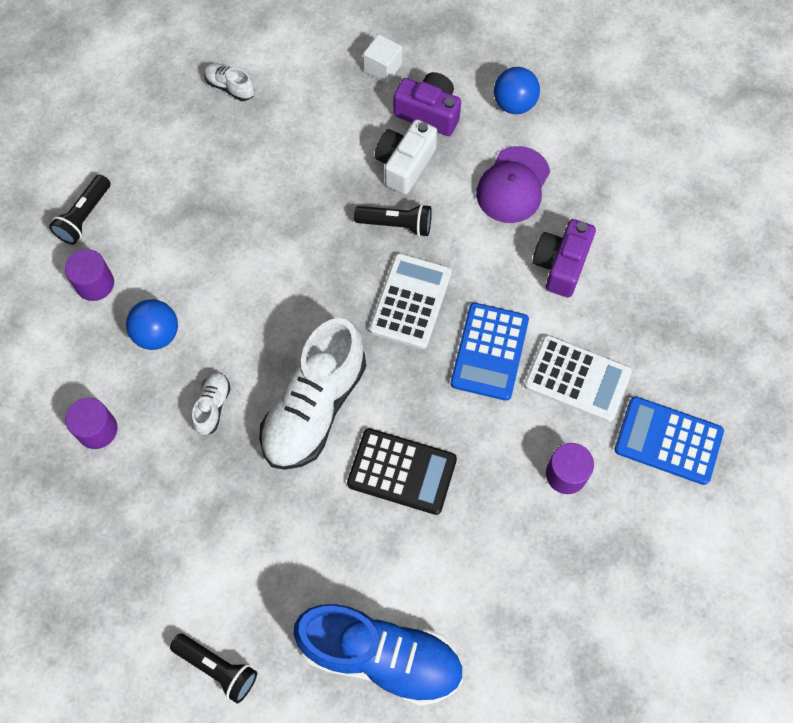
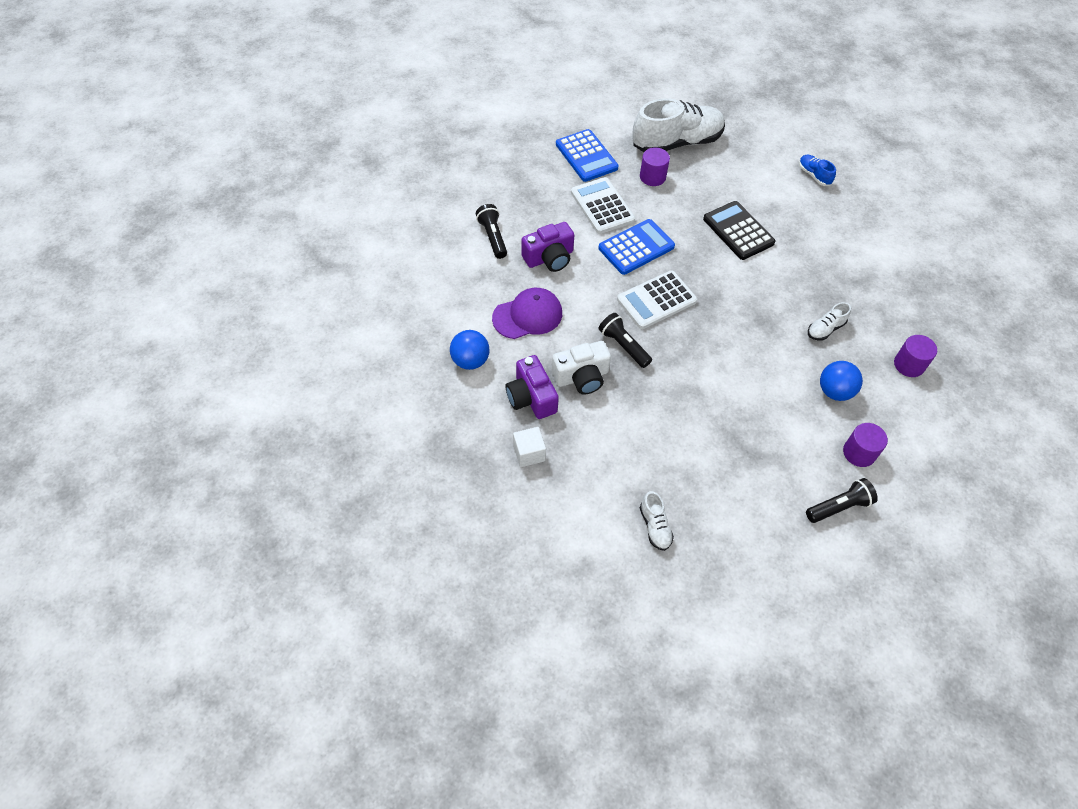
camera: 140 degrees left, 10 degrees down
black flashlight [170,634,257,703] -> black flashlight moved to [476,204,507,259]
white shoe [259,318,366,470] -> white shoe moved to [632,99,725,152]
blue shoe [293,604,463,706] -> blue shoe [799,154,836,186], size x0.43

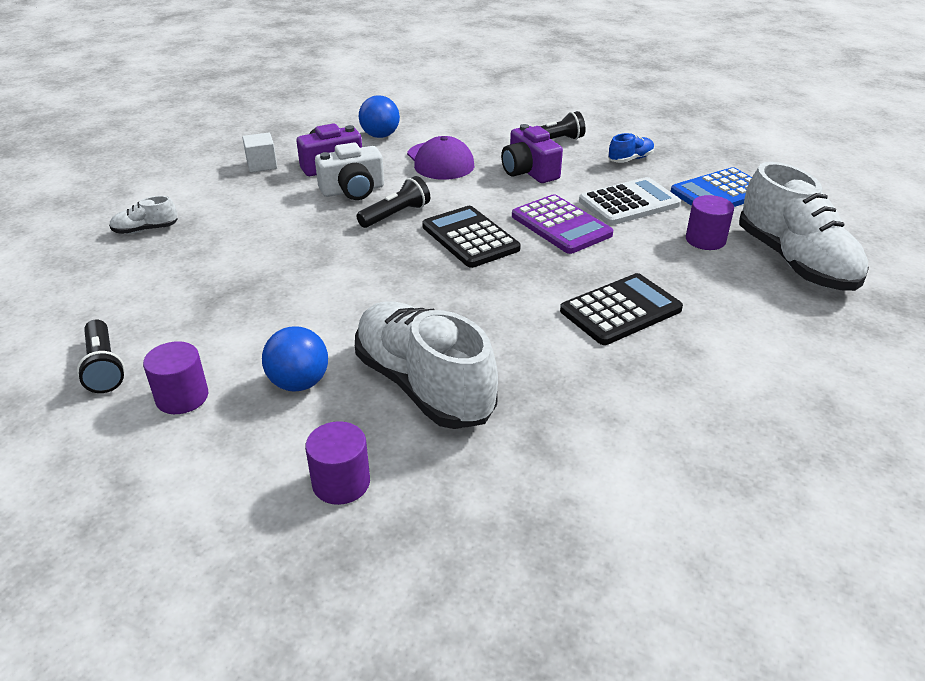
camera: 90 degrees right, 20 degrees down
white camera [552,341,611,395] -> white camera turned 90 degrees counterclockwise [315,142,384,200]
blue calculator [598,219,675,275] -> purple calculator [512,194,613,254]
white calculator [617,270,697,329] -> black calculator [422,206,521,268]
blue shoe [799,154,836,186] -> blue shoe moved to [608,133,654,163]
white shoe [808,302,851,341] -> white shoe [355,301,498,429], size x2.30

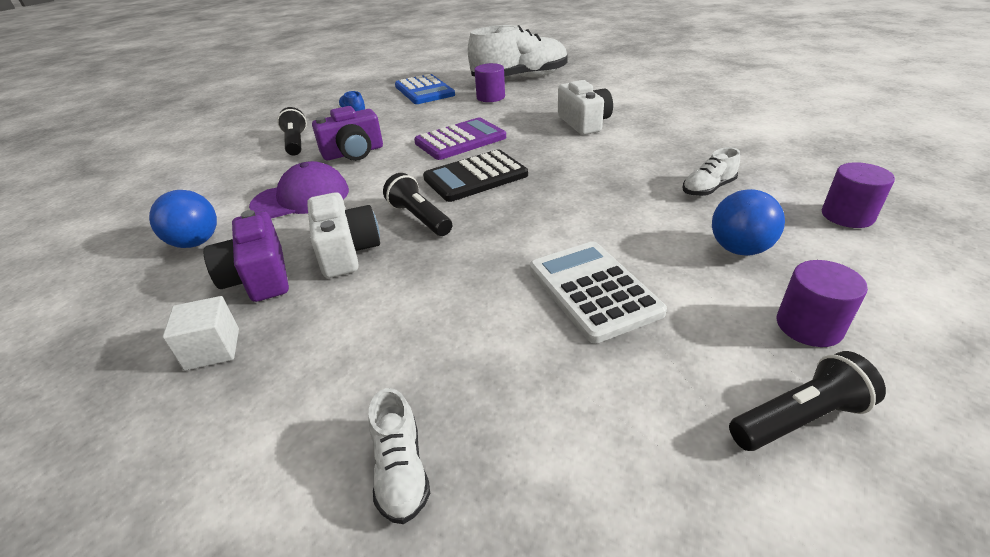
camera: 85 degrees left, 0 degrees up
white shoe [355,301,498,429] -> white shoe [682,147,740,196], size x0.43
black calculator [560,273,683,345] -> white camera [558,80,613,135]
white calculator [579,177,681,225] -> white calculator moved to [530,241,667,343]

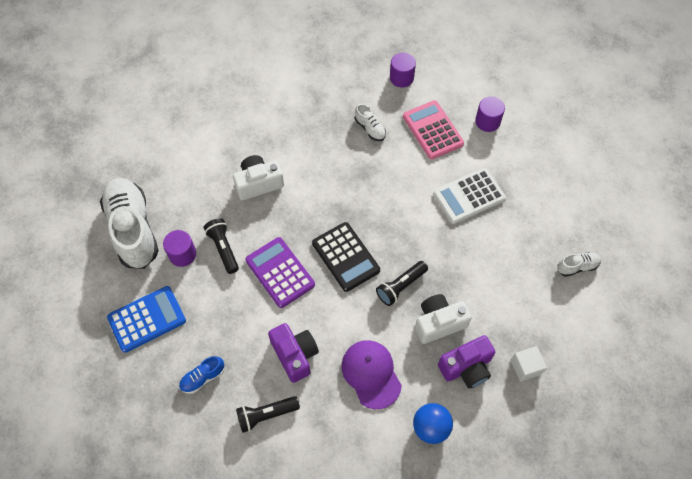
camera: 95 degrees left, 25 degrees up
blue ball [712,189,785,256] -> pink calculator [403,100,464,159]
black flashlight [729,351,886,451] -> black flashlight moved to [204,218,239,274]

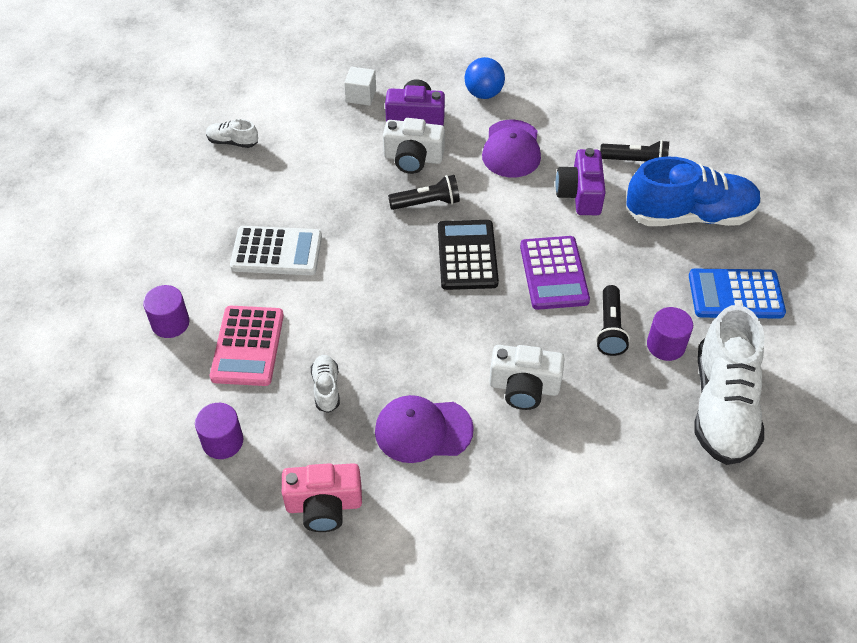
camera: 150 degrees left, 10 degrees down
blue shoe [179,356,224,394] -> blue shoe [626,157,762,226], size x2.30
none -> pink camera [282,463,362,532]
none -> purple cap [375,395,474,463]

